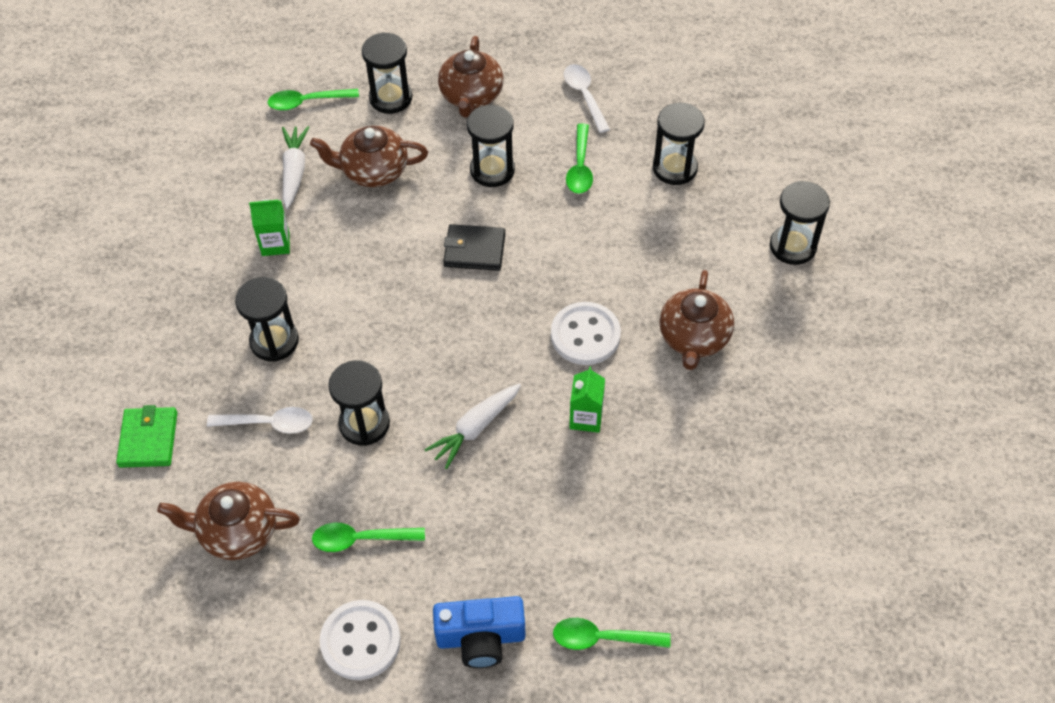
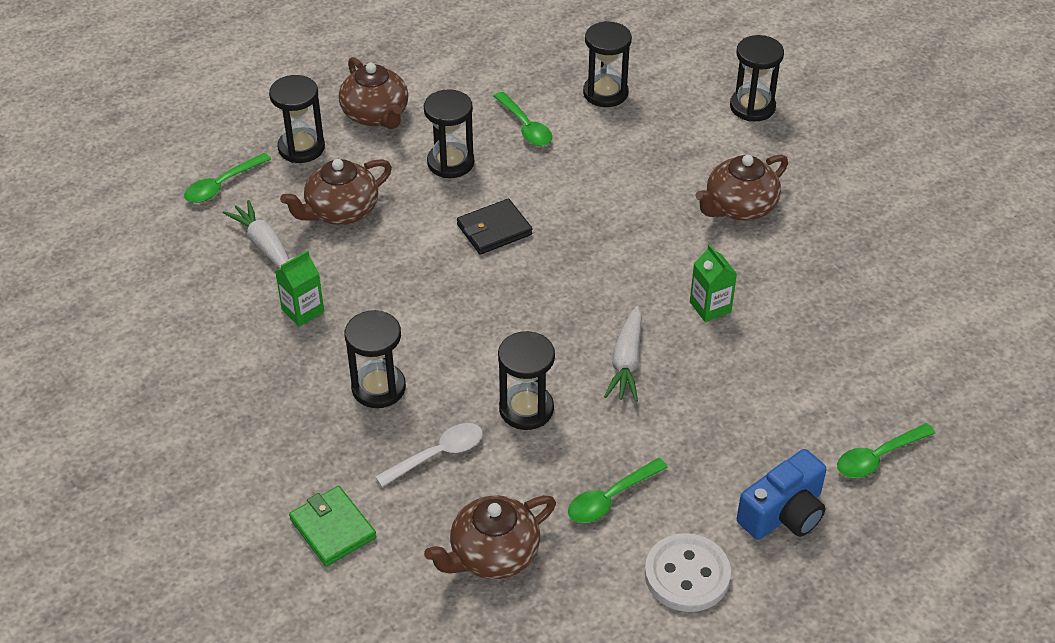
camera: 35 degrees left, 10 degrees down
white button [551,302,621,365] -> none
white spoon [564,64,610,133] -> none
brown teapot [659,270,734,370] -> brown teapot turned 75 degrees clockwise [695,154,788,221]

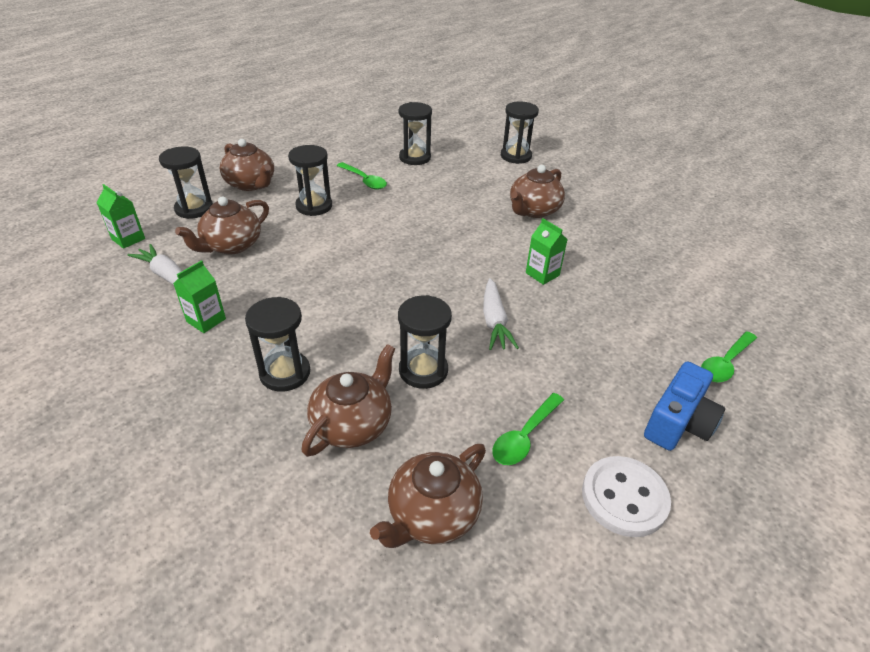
camera: 15 degrees left, 5 degrees down
green spoon [184,153,271,203] -> green carton [96,184,145,249]
green wallet [289,486,376,566] -> none
white spoon [375,423,483,487] -> brown teapot [301,344,395,457]
black wallet [457,199,532,255] -> none

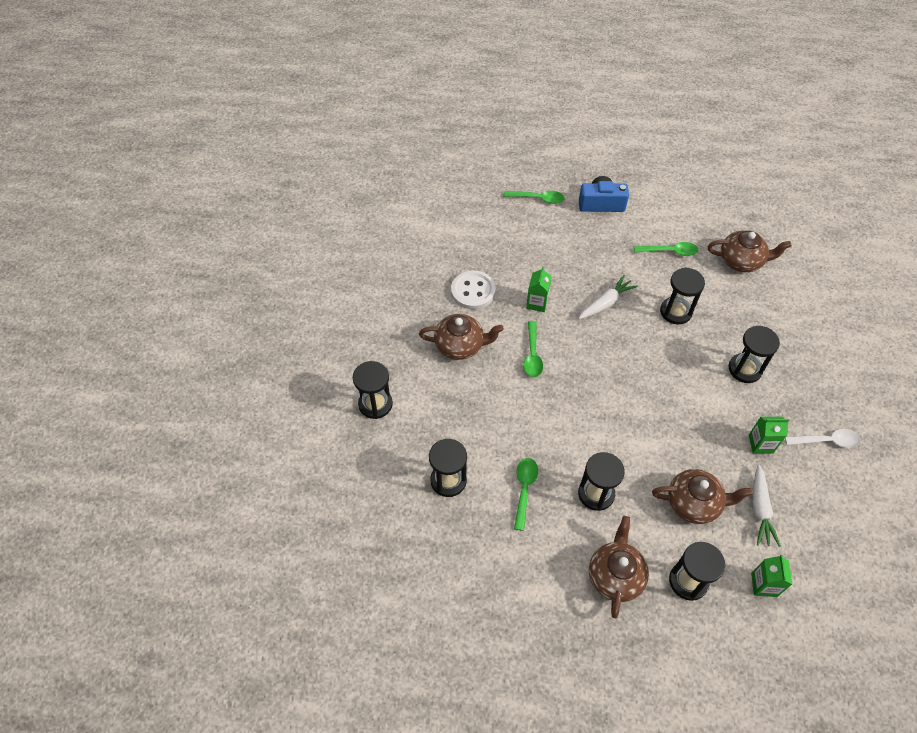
camera: 125 degrees left, 15 degrees up
brown teapot [301,344,395,457] -> none
white button [582,456,671,537] -> white button moved to [451,270,496,309]
none -> green spoon [523,321,543,377]
none -> white spoon [785,429,861,448]

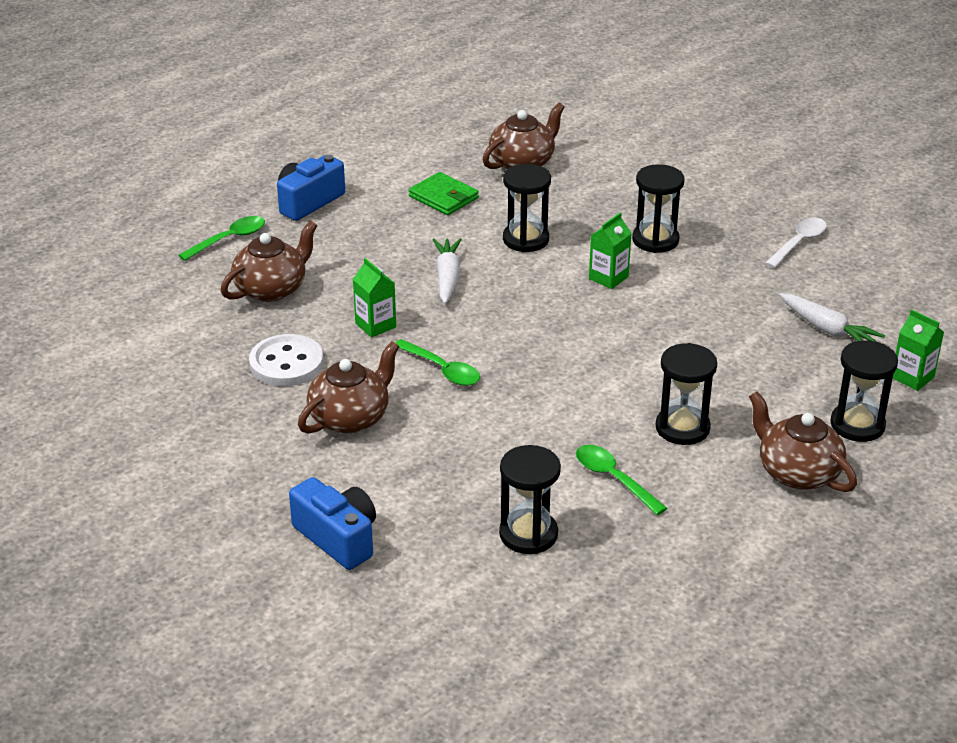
camera: 50 degrees left, 20 degrees down
black hourglass [353,361,393,419] -> blue camera [289,477,376,570]
green spoon [634,242,698,256] -> green wallet [409,172,479,215]
brown teapot [652,469,753,524] -> brown teapot moved to [221,221,317,302]
green carton [749,417,789,454] -> green carton moved to [589,213,632,289]

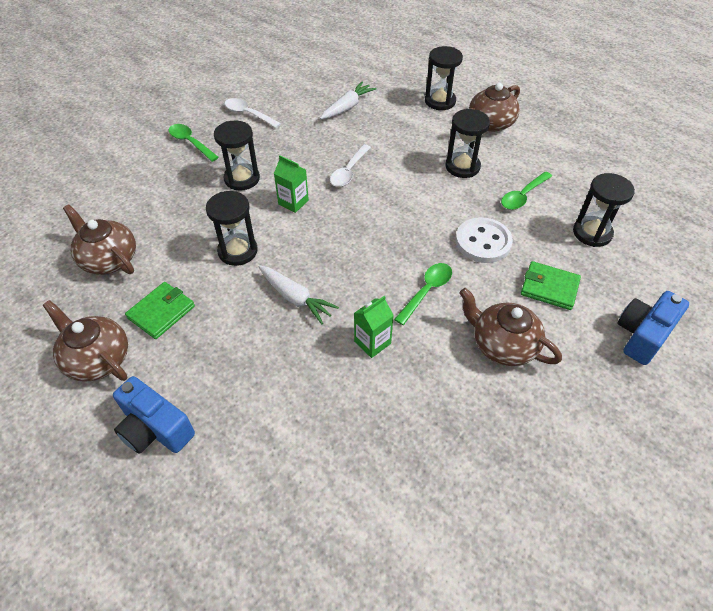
camera: 95 degrees left, 15 degrees up
green spoon [179,216,265,261] -> green spoon moved to [169,124,219,162]
brown teapot [221,221,317,302] -> brown teapot moved to [43,300,128,382]
white button [249,334,324,386] -> white button moved to [456,217,513,263]
white carrot [432,238,462,304] -> white carrot turned 135 degrees counterclockwise [258,265,339,324]
green carton [893,310,944,391] -> none
none -> white spoon [330,144,371,187]
none -> green wallet [521,261,581,310]

